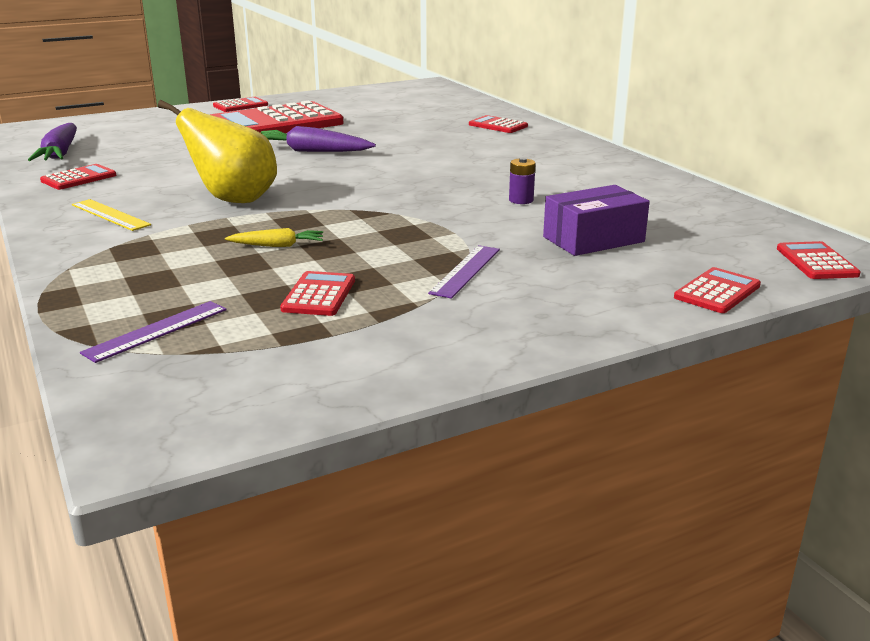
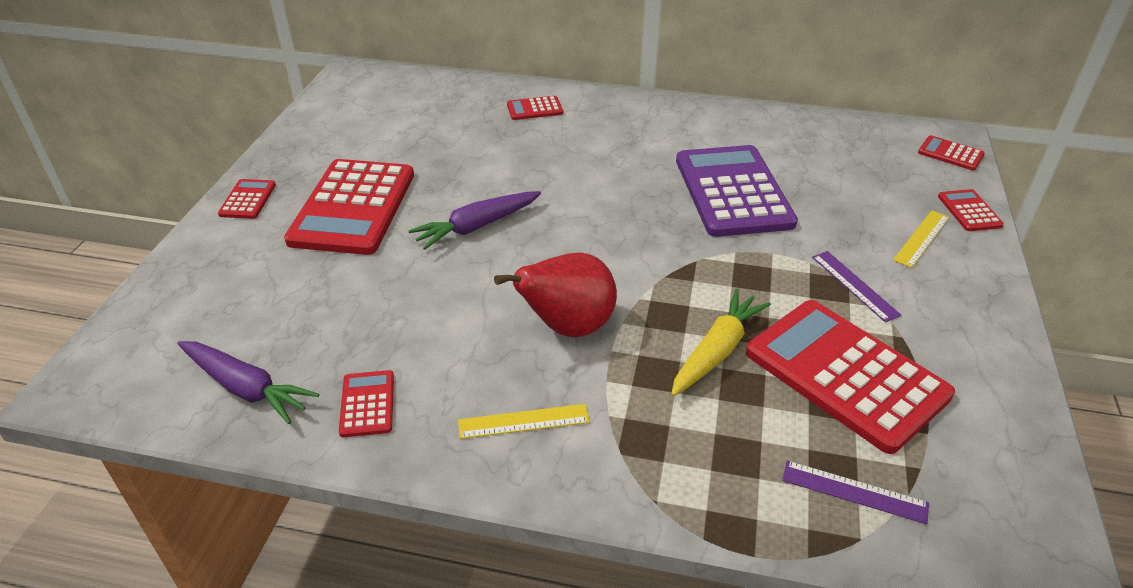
camera: 50 degrees left, 15 degrees up
purple ruler [80,301,227,363] -> purple ruler turned 60 degrees counterclockwise [782,460,929,524]
yellow pear [158,100,277,203] -> red pear [494,252,617,337]
yellow carrot [225,228,323,247] -> yellow carrot [671,289,771,396], size x1.77
red calculator [280,271,355,316] -> red calculator [746,300,955,454], size x2.30
purple battery [509,158,536,204] -> purple calculator [676,145,798,237]
purple box [543,185,650,256] -> none
none -> yellow ruler [893,210,950,268]

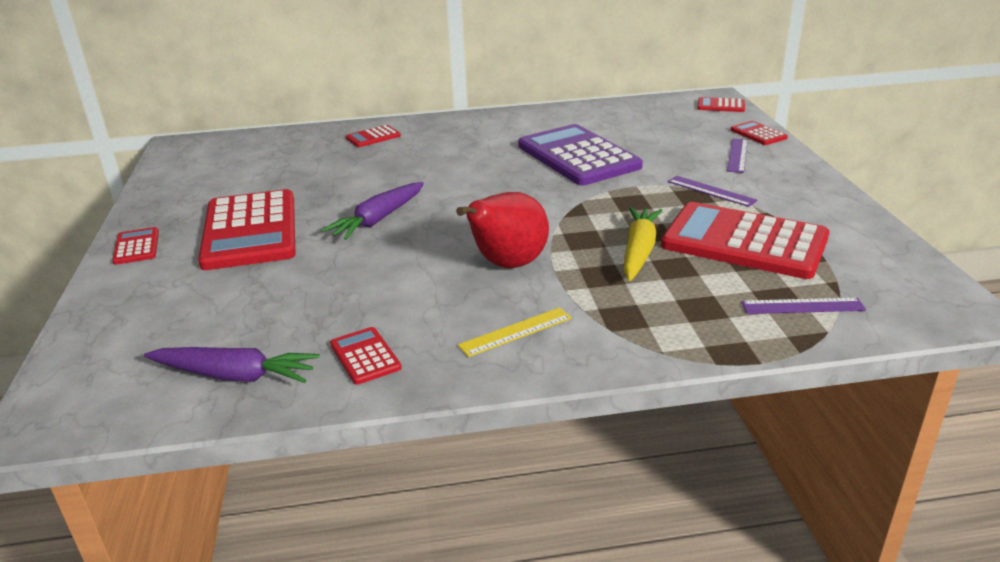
camera: 20 degrees left, 10 degrees down
yellow ruler [893,210,950,268] -> purple ruler [727,138,748,173]

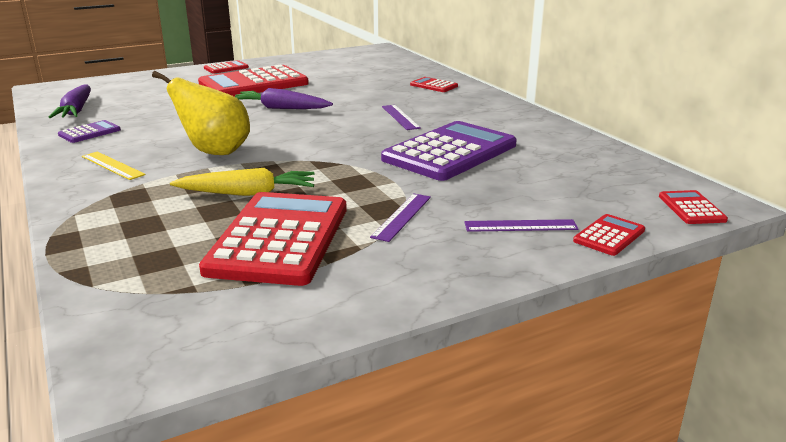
camera: 70 degrees right, 5 degrees down
red calculator [330,327,402,385] -> purple calculator [58,120,121,143]
red pear [456,192,549,268] -> yellow pear [152,71,250,155]
purple ruler [741,298,866,314] -> purple ruler moved to [382,105,421,130]

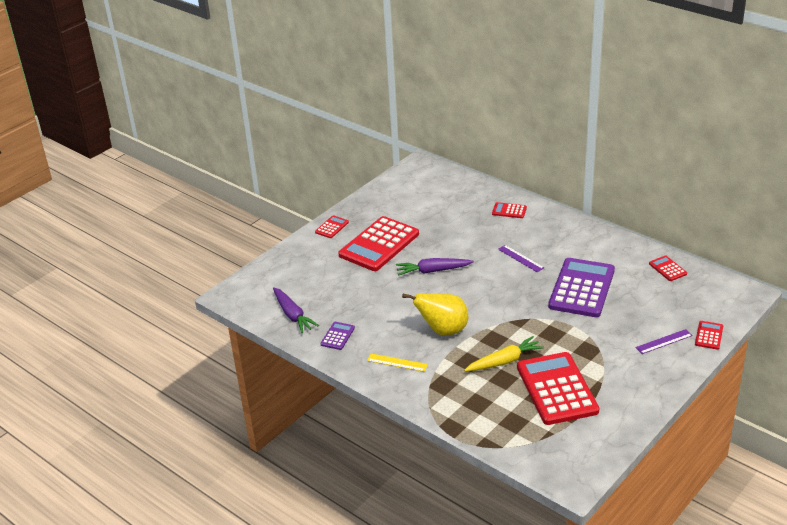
camera: 20 degrees left, 10 degrees up
purple ruler [370,193,431,242] -> none
red calculator [659,190,728,224] -> red calculator moved to [649,255,687,281]

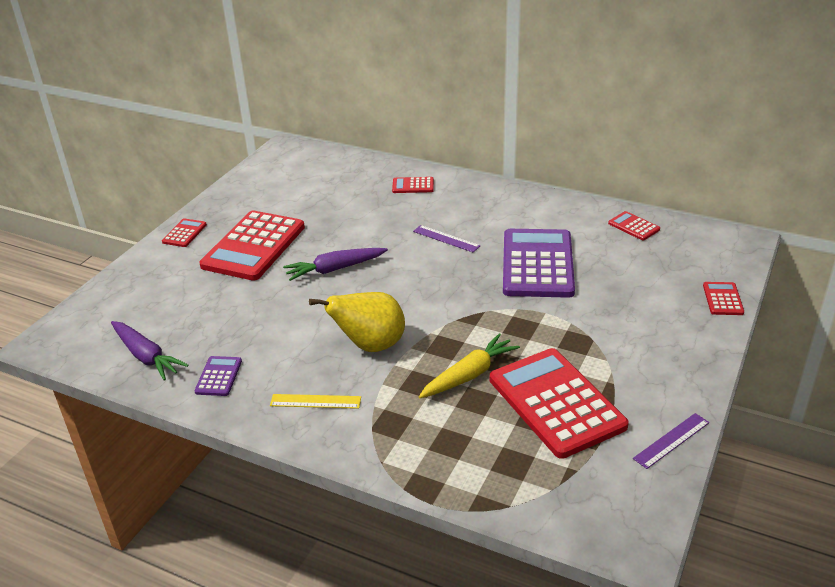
camera: 15 degrees left, 0 degrees up
purple ruler [635,329,693,354] -> purple ruler moved to [633,413,709,469]

